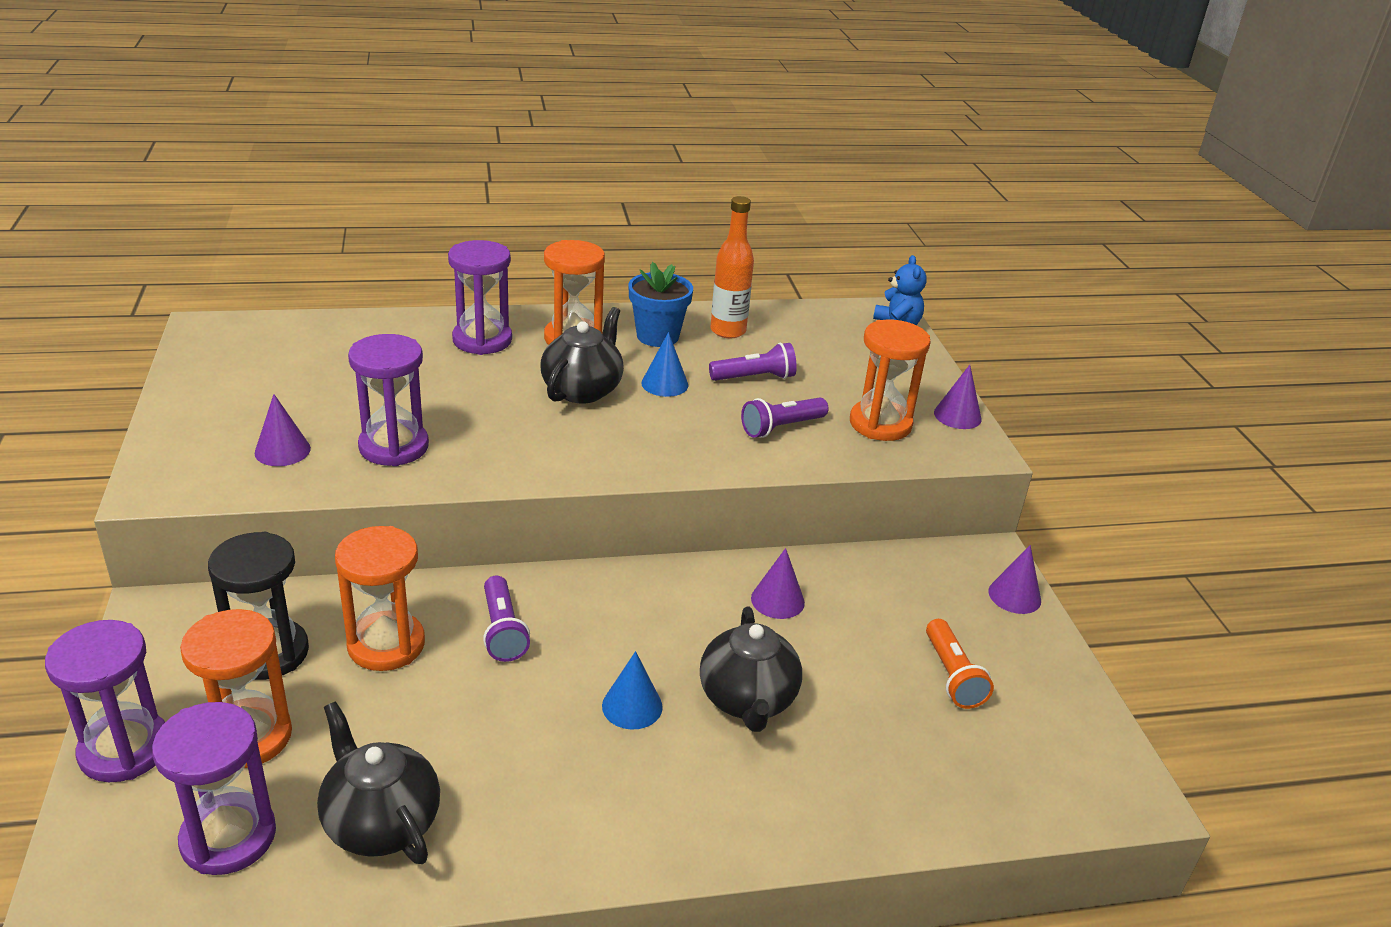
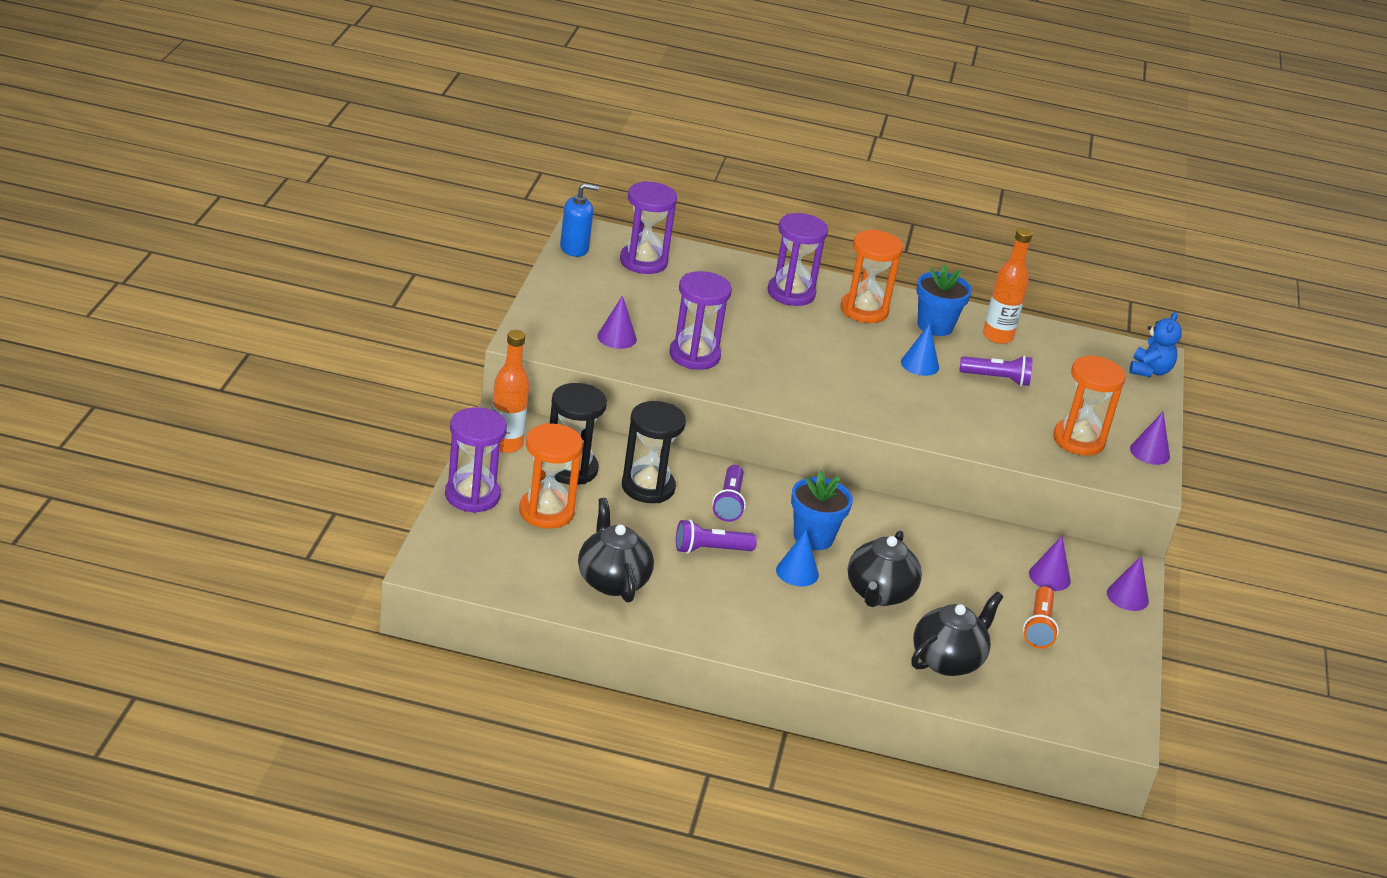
camera: 20 degrees right, 0 degrees up
purple hourglass [152,702,276,875] -> purple hourglass moved to [620,181,677,274]
orange hourglass [335,526,425,671] -> black hourglass [622,401,686,503]
black teapot [540,307,624,404] -> black teapot moved to [911,591,1004,676]
purple flashlight [741,397,828,438] -> purple flashlight moved to [676,519,757,554]
purple cone [751,548,805,619] -> purple cone moved to [1029,536,1071,591]
none -> orange bottle [492,330,529,453]
none -> blue soap dispenser [560,183,599,257]
none -> blue flower pot [791,471,853,550]

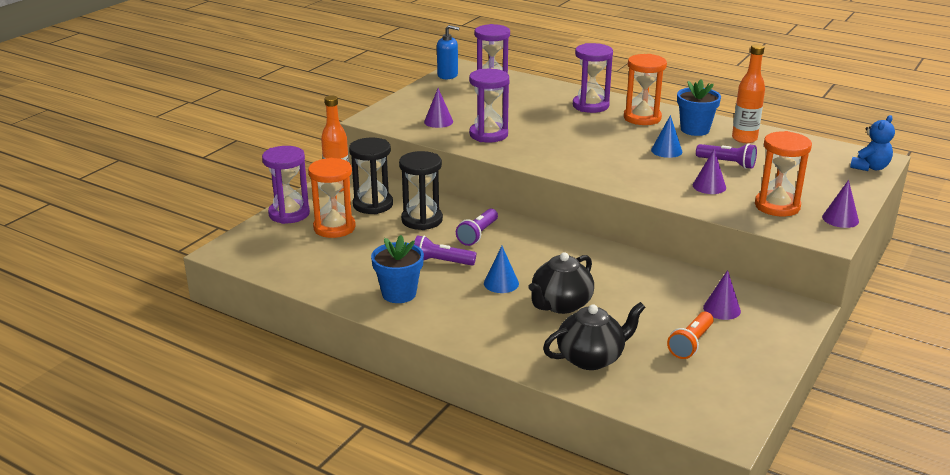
camera: 25 degrees right, 5 degrees down
black teapot [578,498,654,603] -> none
blue flower pot [791,471,853,550] -> blue flower pot moved to [371,235,424,303]
purple cone [1107,556,1149,611] -> purple cone moved to [693,149,726,194]

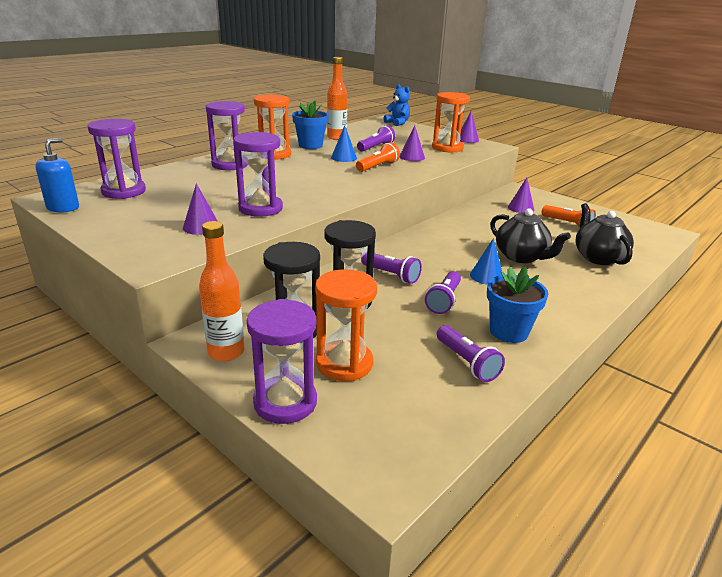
camera: 80 degrees left, 0 degrees up
none -> orange flashlight [356,142,400,172]
none -> purple flashlight [437,325,505,382]

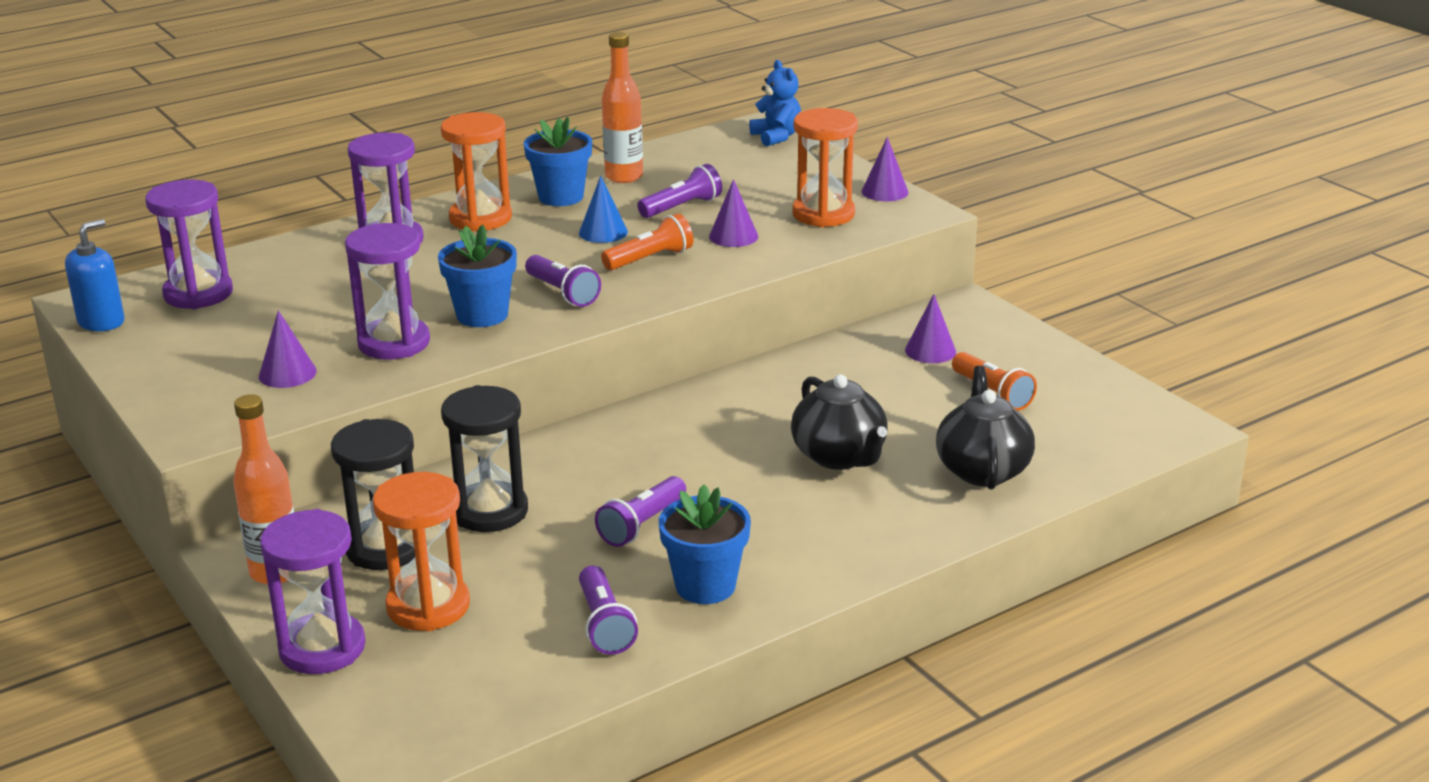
camera: 15 degrees right, 0 degrees up
purple flashlight [361,252,422,284] -> purple flashlight moved to [525,255,601,307]
blue cone [470,238,502,284] -> none
none -> blue flower pot [438,224,517,327]

